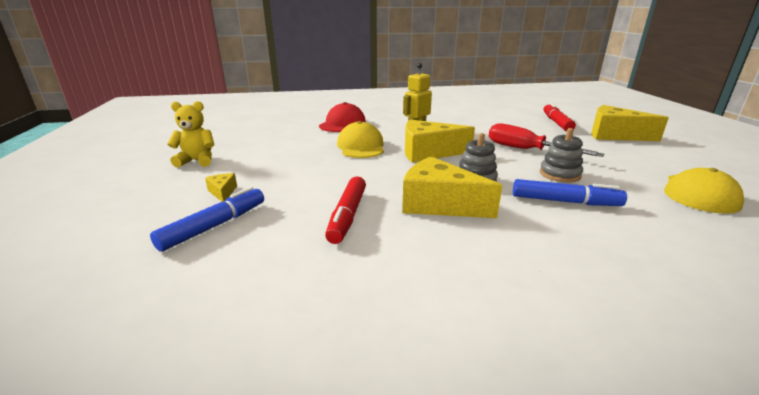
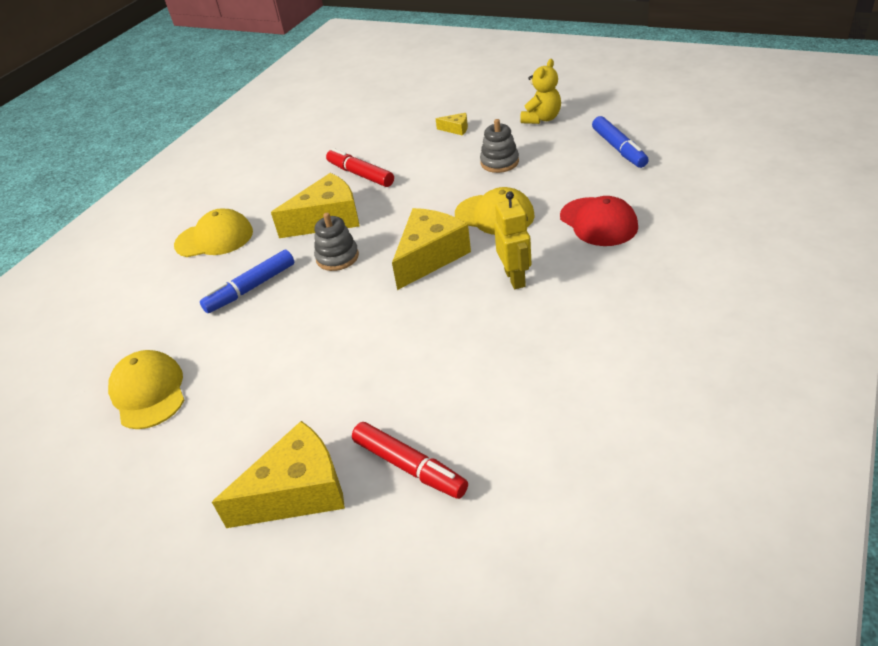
camera: 130 degrees right, 15 degrees up
blue marker [150,187,264,252] -> blue marker moved to [592,116,649,168]
red screwdriver [489,123,605,157] -> none
grey stacking toy [540,128,583,182] -> grey stacking toy moved to [480,119,519,173]
none -> yellow cap [174,208,253,257]

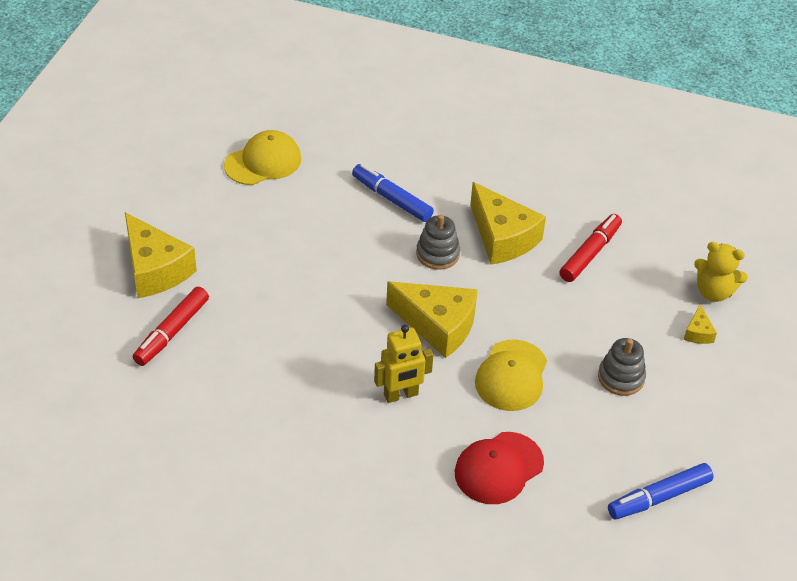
camera: 75 degrees right, 5 degrees up
yellow cap [174,208,253,257] -> none
yellow teddy bear [520,59,561,124] -> yellow teddy bear moved to [694,242,748,302]

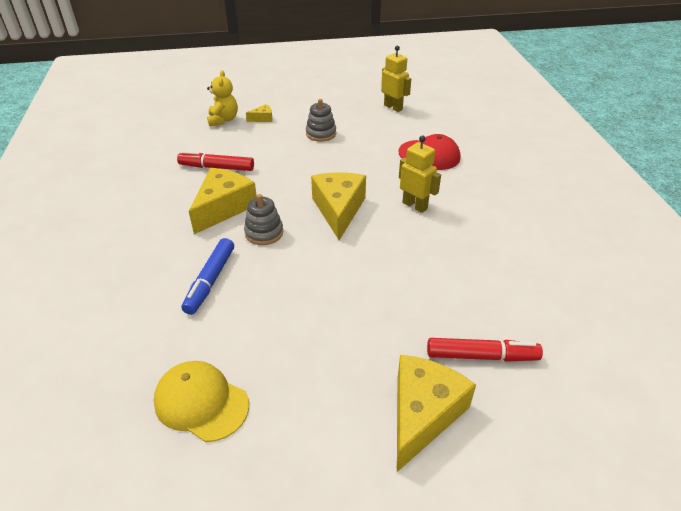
camera: 115 degrees left, 5 degrees down
yellow cap [475,339,547,411] -> none
blue marker [608,463,714,519] -> yellow robot [381,46,411,112]

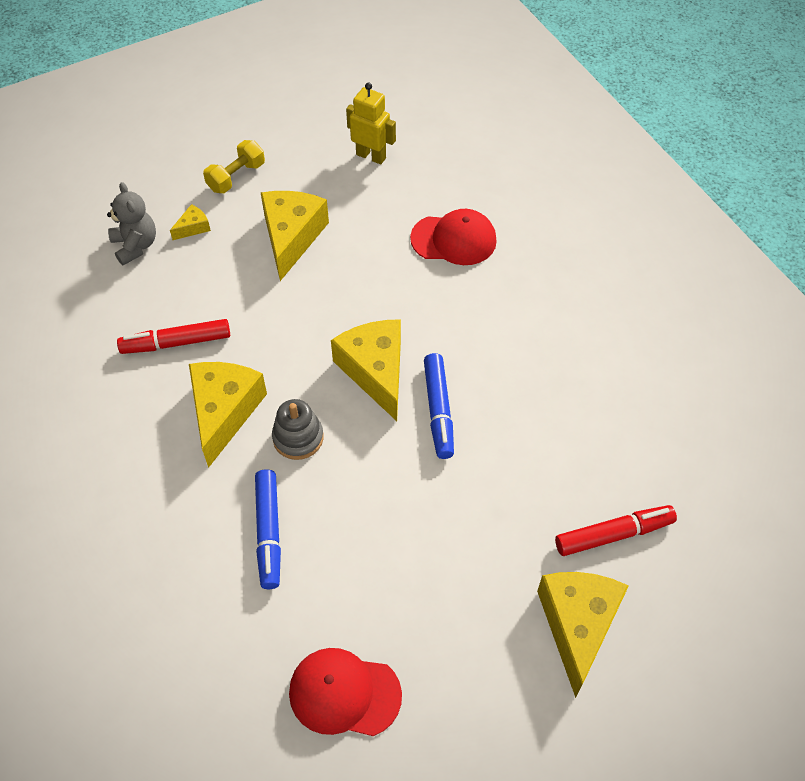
camera: 20 degrees left, 15 degrees up
yellow cap [153,361,249,442] -> red cap [289,648,402,736]
yellow teddy bear [207,70,238,126] -> grey teddy bear [107,182,156,265]
grey stacking toy [306,99,336,142] -> yellow cheese [261,191,329,281]
yellow robot [399,135,441,213] -> none
none -> yellow dumbbell [203,140,265,193]
none -> blue marker [424,353,454,459]

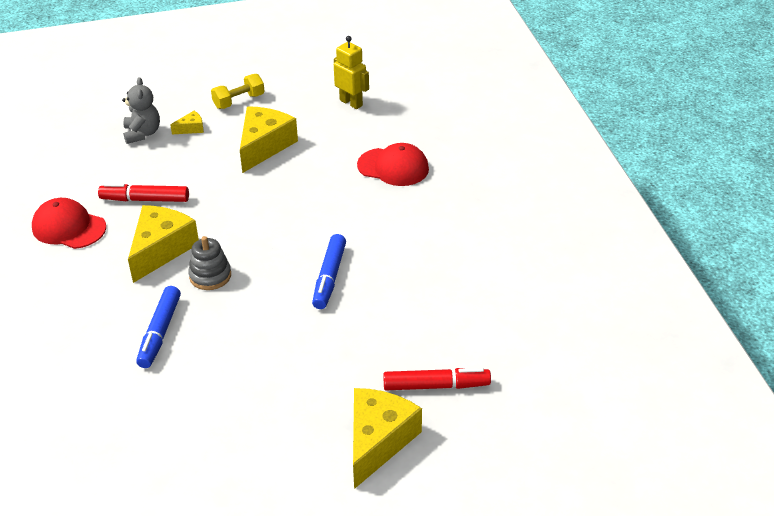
camera: 15 degrees right, 15 degrees down
red cap [289,648,402,736] -> red cap moved to [32,198,106,249]
yellow cheese [331,319,401,421] -> none

